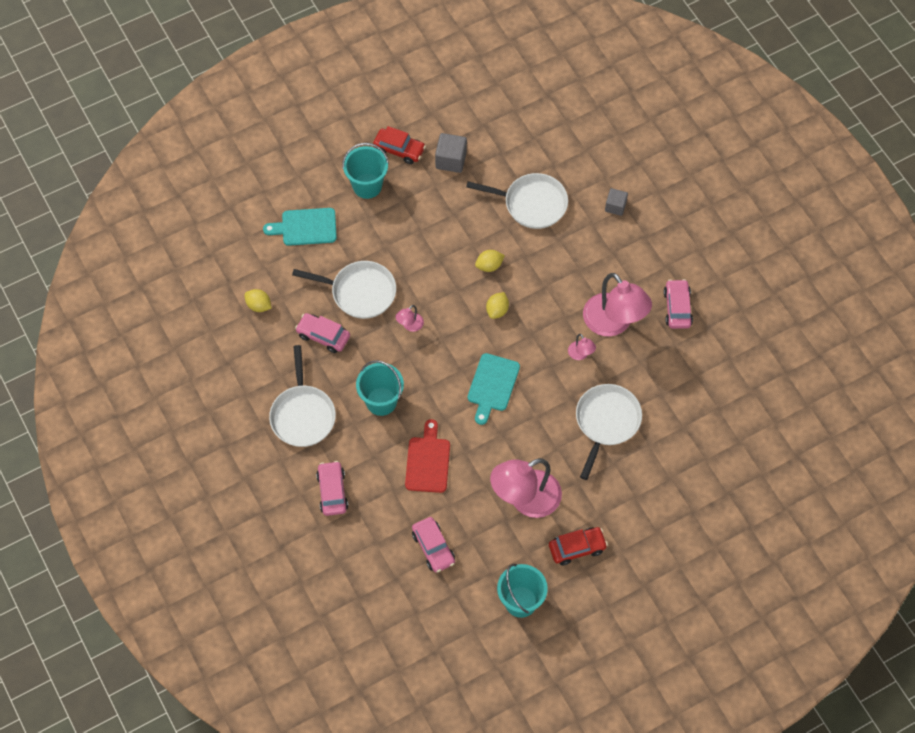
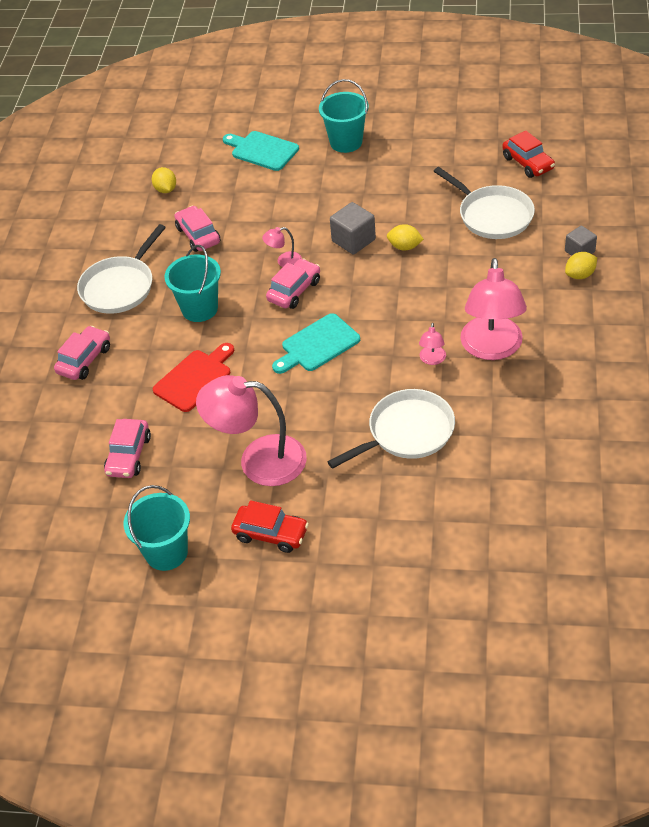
camera: 40 degrees right, 15 degrees down
white pan [292,261,396,319] -> none
red car [373,126,426,164] -> red car moved to [502,131,555,178]
grey cube [435,133,467,173] -> grey cube moved to [330,202,376,255]
yellow lemon [486,292,509,319] -> yellow lemon moved to [565,252,597,279]
pink car [664,279,693,329] -> pink car moved to [266,258,320,309]

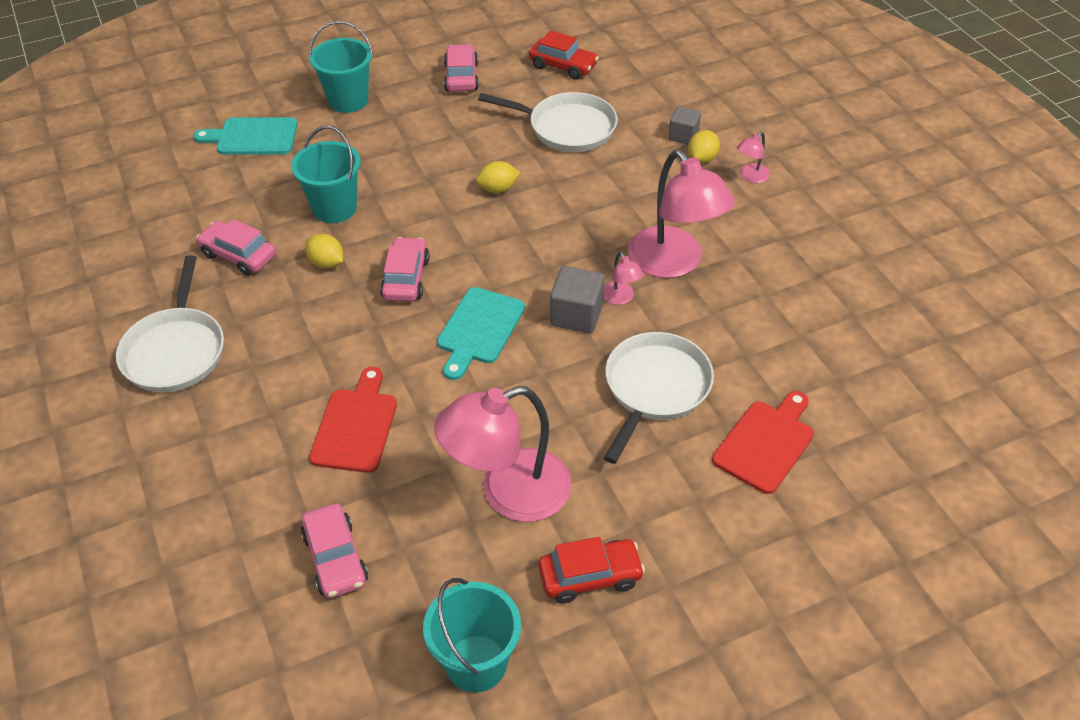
camera: 35 degrees left, 0 degrees up
pink car [54,326,110,380] -> pink car moved to [444,44,479,92]
yellow lemon [152,167,176,193] -> yellow lemon moved to [305,234,343,269]
turquoise bucket [164,245,221,322] -> turquoise bucket moved to [291,126,361,223]
pink lamp [262,227,302,267] -> pink lamp moved to [737,132,770,183]
grey cube [330,202,376,255] -> grey cube moved to [550,266,605,333]
none -> red cutting board [712,391,814,494]

